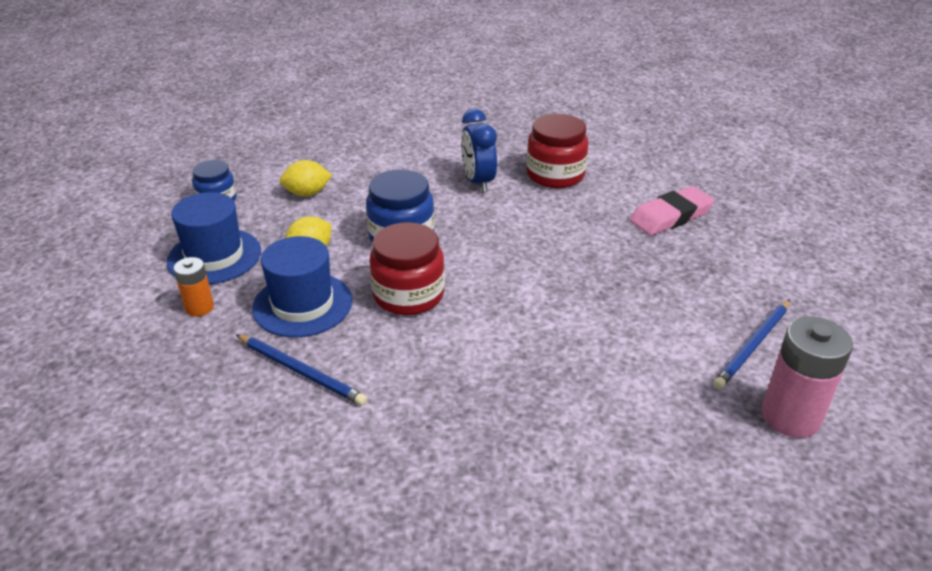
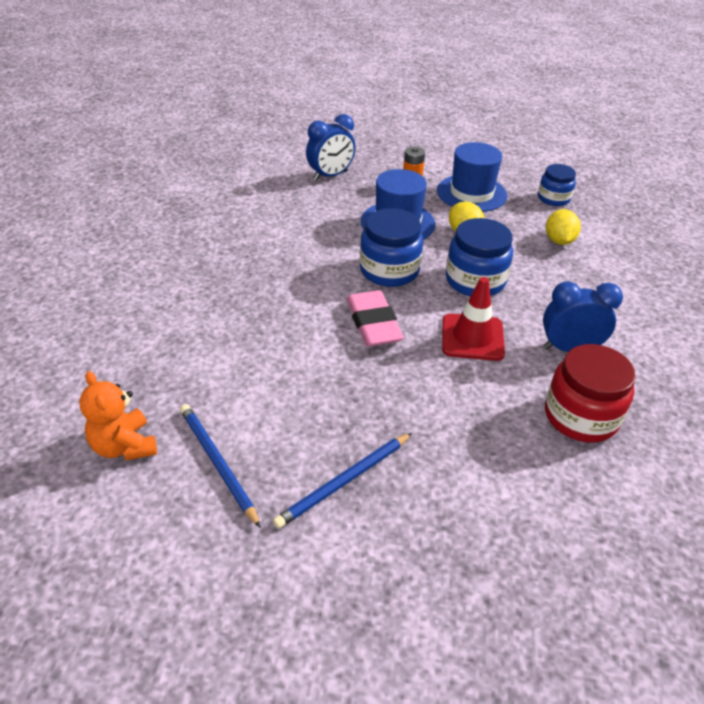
camera: 105 degrees right, 5 degrees up
blue pencil [236,334,367,405] -> blue pencil moved to [273,433,412,529]
red jar [369,222,445,315] -> blue jar [360,208,423,287]
pink eraser [630,186,715,236] -> pink eraser moved to [347,290,404,347]
pink battery [761,317,853,438] -> orange teddy bear [79,371,157,461]
none -> blue clock [306,114,356,181]
none -> red traffic cone [442,277,505,361]

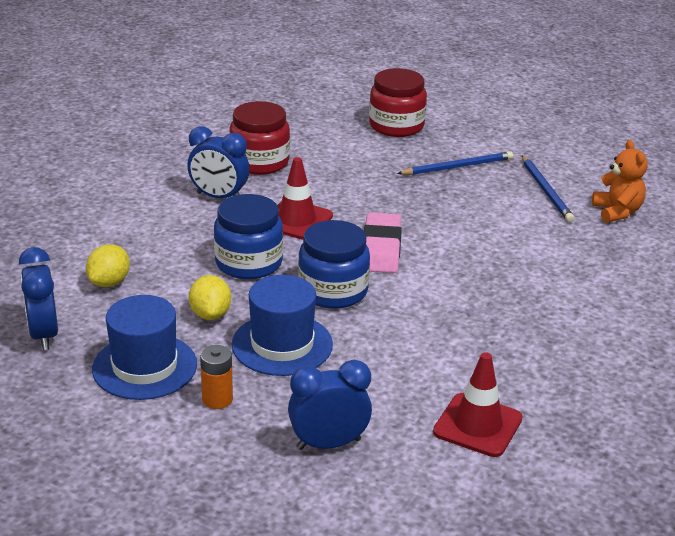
camera: 160 degrees left, 10 degrees down
blue jar [538,164,576,206] -> blue clock [19,247,58,350]
none -> red jar [369,68,427,137]
none -> red traffic cone [433,352,523,457]

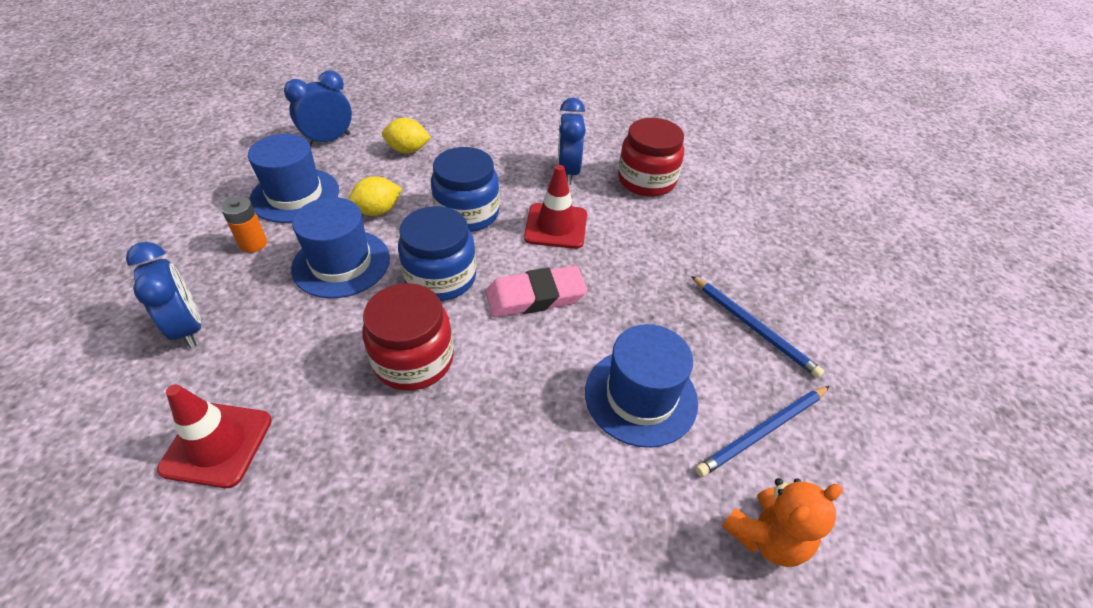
camera: 70 degrees right, 15 degrees up
red jar [369,68,427,137] -> red jar moved to [362,283,454,391]
none -> blue hat [585,324,698,448]

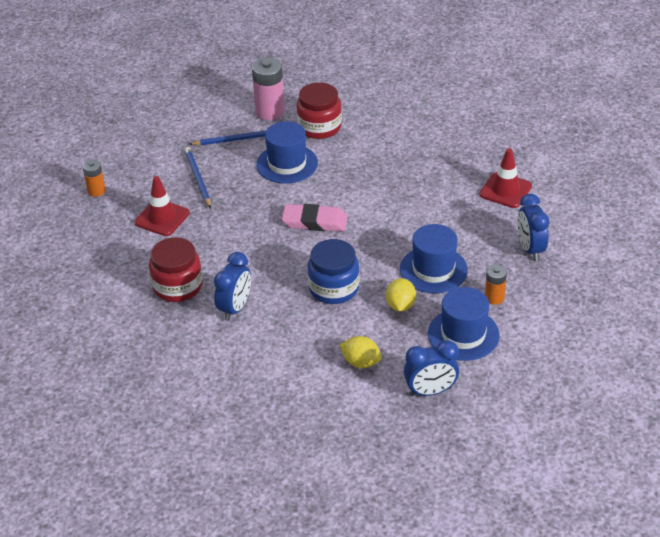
camera: 155 degrees left, 5 degrees down
yellow lemon [348,176,402,216] -> yellow lemon turned 75 degrees counterclockwise [386,278,416,311]
red jar [362,283,454,391] -> red jar moved to [296,82,342,139]
blue jar [398,206,476,301] -> none
red traffic cone [524,165,587,249] -> red traffic cone moved to [134,176,190,236]
orange teddy bear [722,478,843,567] -> pink battery [252,58,285,120]
none -> orange battery [83,159,106,197]

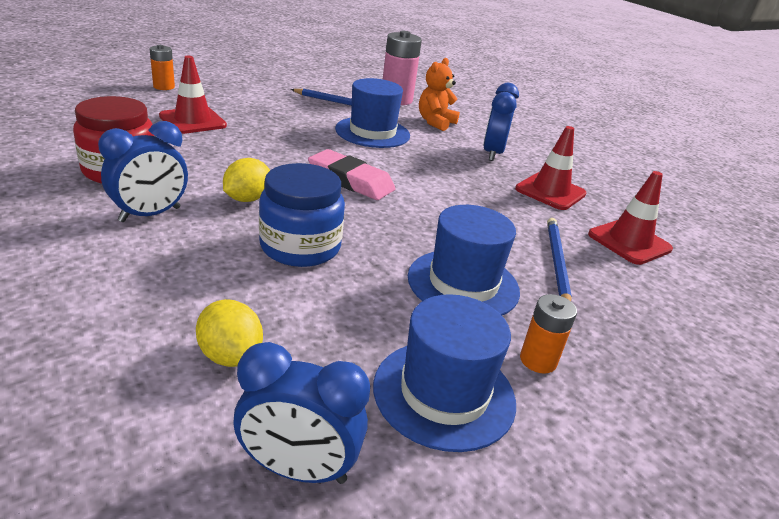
camera: 20 degrees right, 10 degrees down
blue pencil [185,147,211,208] -> blue pencil moved to [547,218,572,301]
red jar [296,82,342,139] -> orange teddy bear [419,58,460,131]
yellow lemon [386,278,416,311] -> yellow lemon moved to [223,158,270,202]
blue clock [517,194,549,261] -> blue clock moved to [483,83,519,161]
none -> red traffic cone [515,126,586,210]

